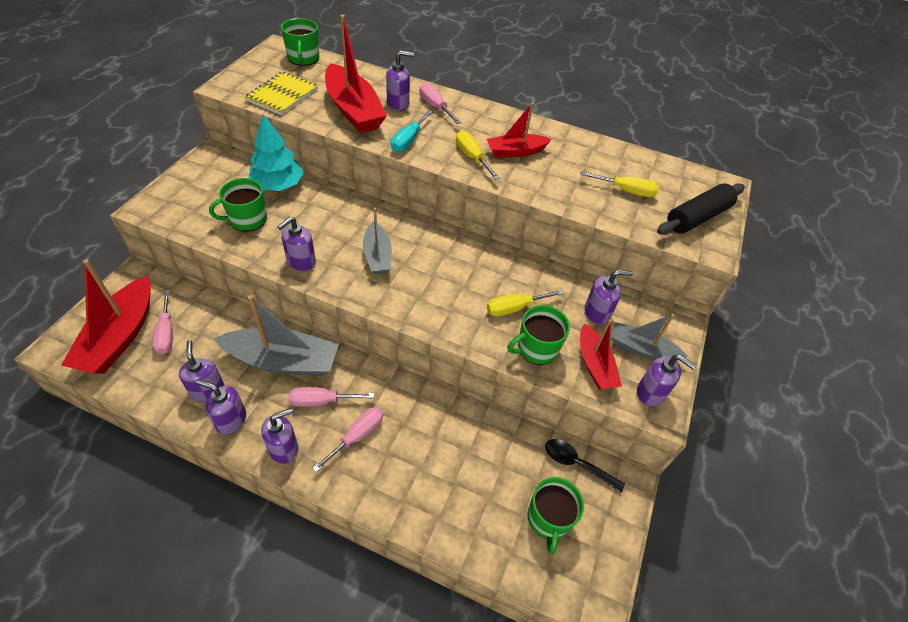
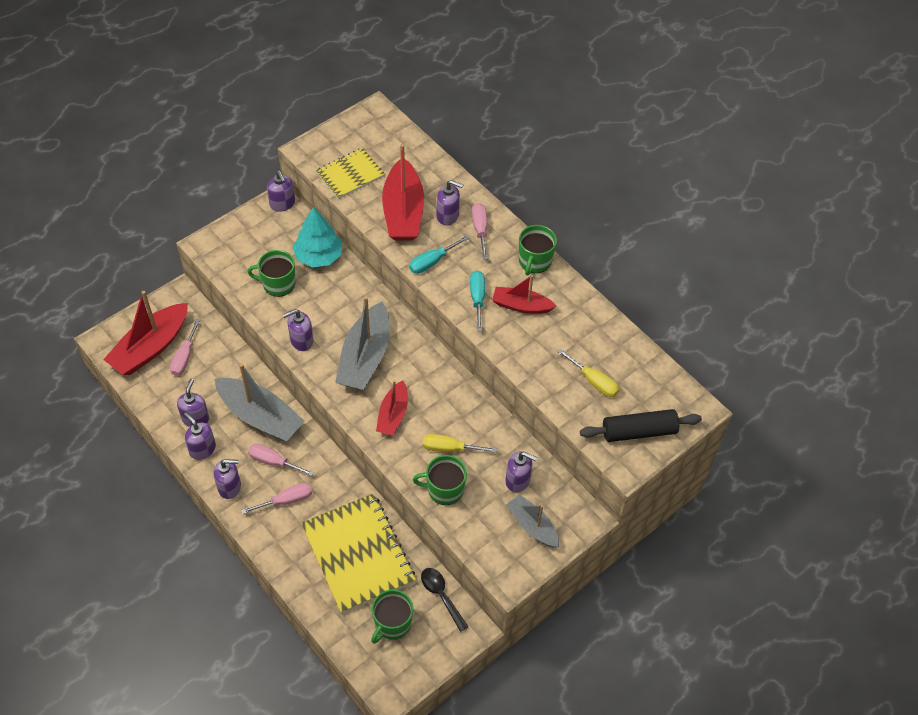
camera: 30 degrees right, 5 degrees up
green mug [281,18,319,66] -> green mug moved to [519,225,557,276]
grey boat [363,208,392,275] -> grey boat [335,296,390,390], size x1.70
yellow screwdriver [456,131,500,180] -> turquoise screwdriver [470,271,485,332]
red boat [580,319,622,389] -> red boat moved to [376,380,408,435]
purple soap dispenser [637,355,697,407] -> purple soap dispenser moved to [267,171,295,212]
none -> yellow notebook [301,493,416,614]

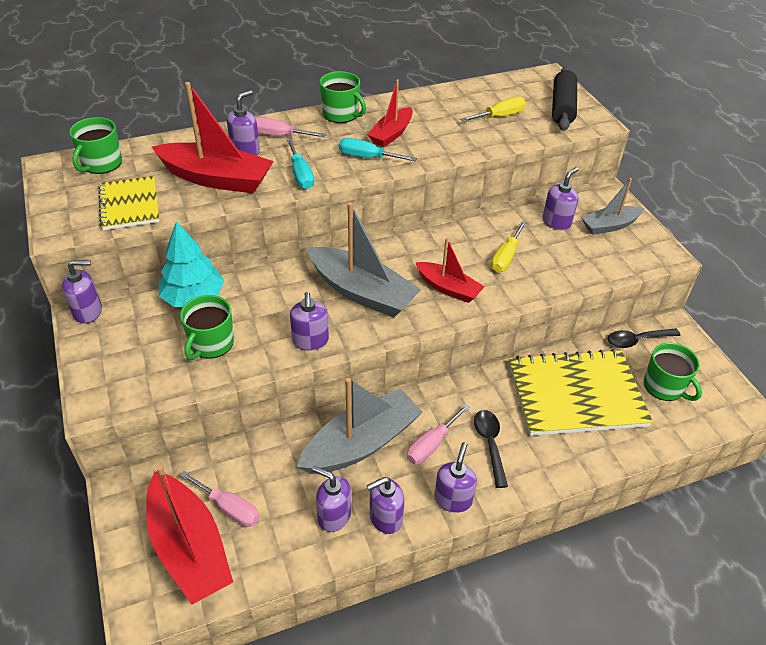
camera: 70 degrees left, 10 degrees down
pink screwdriver [241,483,312,514] -> black spoon [474,410,508,488]
green mug [413,455,467,505] -> green mug moved to [69,117,122,174]

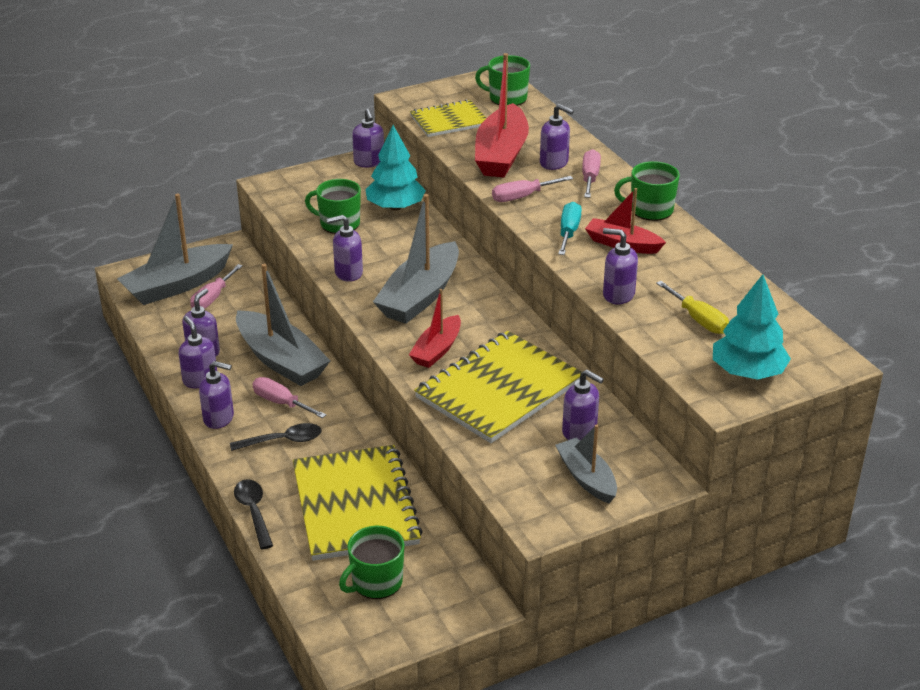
camera: 85 degrees right, 10 degrees down
red boat [146,465,233,605] -> grey boat [117,194,233,305]
turquoise screwdriver [287,139,314,189] -> pink screwdriver [492,176,573,202]
green mug [320,71,366,123] -> green mug turned 60 degrees clockwise [614,161,680,221]
yellow screwdriver [491,221,527,272] -> yellow notebook [414,331,582,443]
black rolling pin [552,67,577,131] -> turquoise tree [713,274,791,380]
black spoon [608,329,680,348] -> black spoon moved to [234,479,273,549]
none -> purple soap dispenser [603,228,638,304]

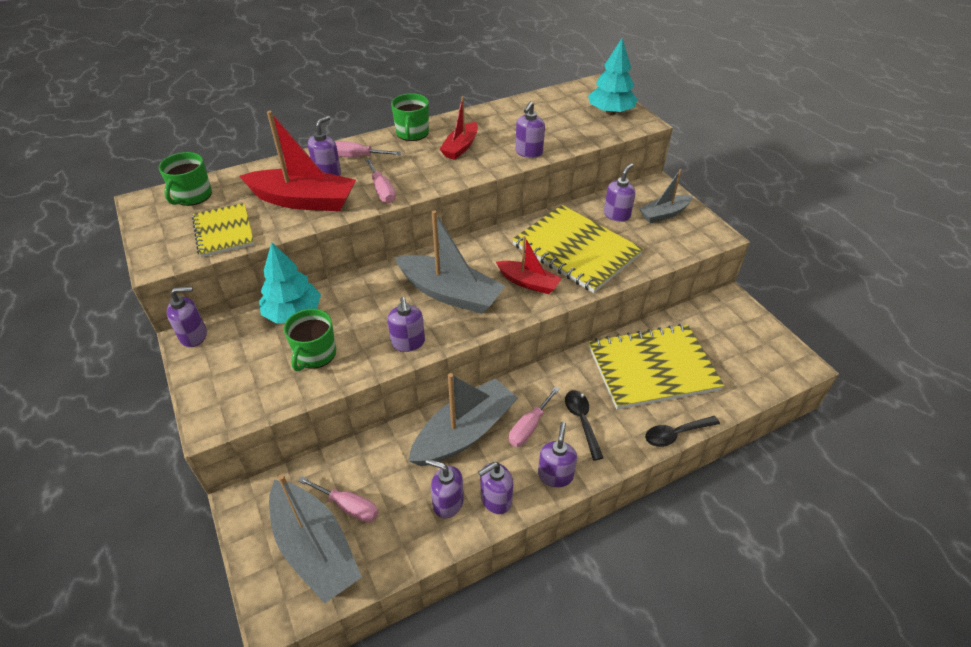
camera: 90 degrees left, 10 degrees up
green mug [339,526,405,599] -> none
turquoise screwdriver [558,202,582,255] -> none
yellow screwdriver [656,281,729,334] -> none

